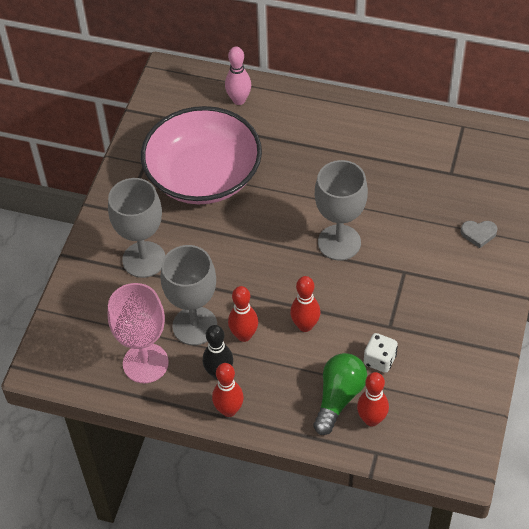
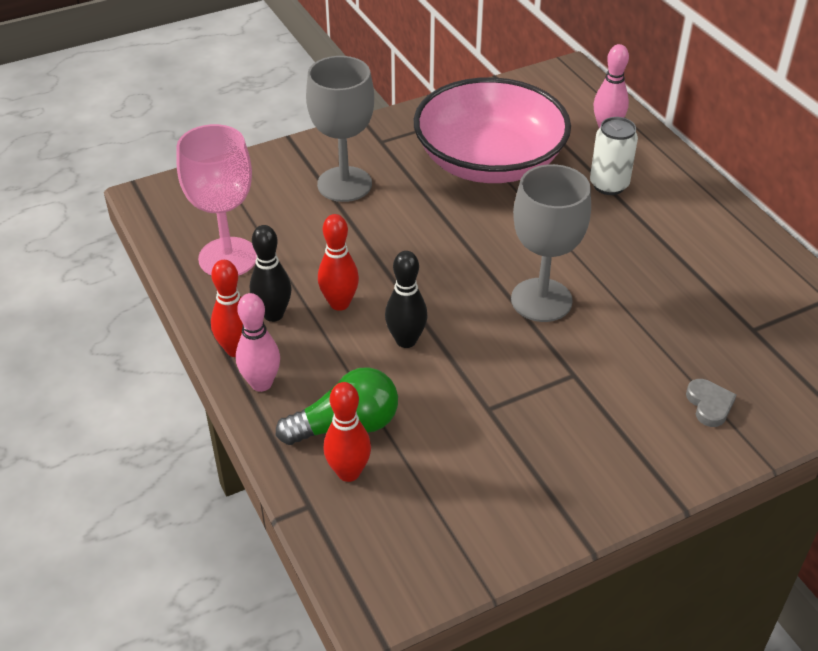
camera: 45 degrees right, 10 degrees down
grey goblet [161,245,217,345] -> none
red bowling pin [290,276,320,332] -> black bowling pin [385,251,428,348]
white dice [364,333,398,373] -> none
grey heart [461,221,498,248] -> grey heart turned 150 degrees counterclockwise [686,379,736,427]
none -> pink bowling pin [236,293,280,392]
none -> white can [590,117,638,195]

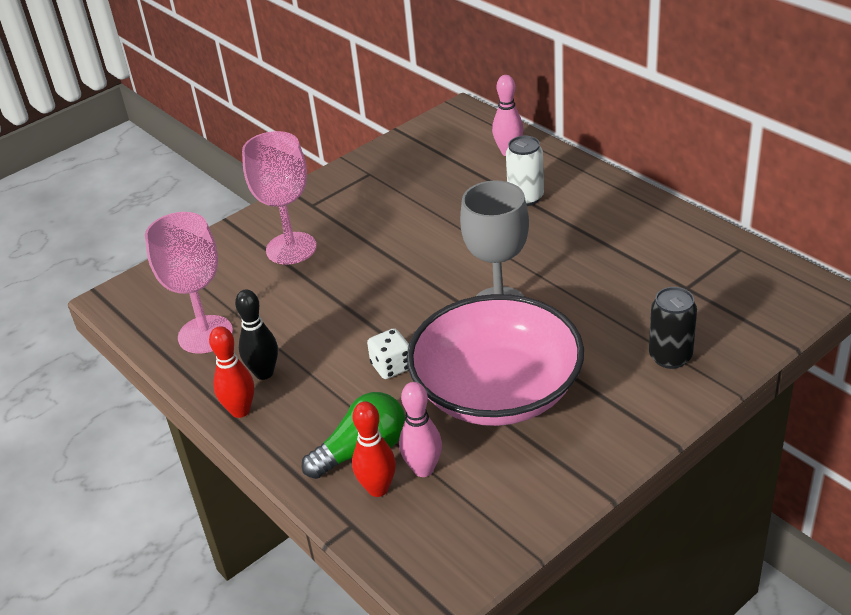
camera: 10 degrees left, 5 degrees down
pink bowling pin [236,293,280,392] -> pink bowling pin moved to [399,382,442,477]
grey goblet [306,56,374,202] -> pink goblet [242,131,317,265]
red bowling pin [318,214,359,311] -> none
black bowling pin [385,251,428,348] -> white dice [367,328,409,379]
pink bowl [414,77,571,183] -> pink bowl moved to [407,294,584,426]
grey heart [686,379,736,427] -> black can [649,287,697,369]

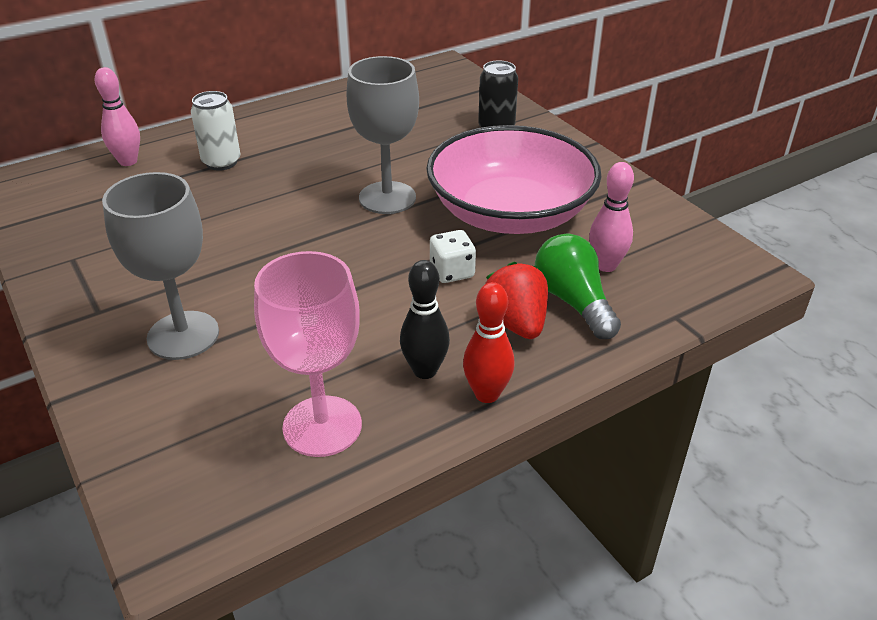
camera: 85 degrees left, 0 degrees up
pink goblet [242,131,317,265] -> grey goblet [102,172,219,360]
red bowling pin [352,401,396,497] -> none
none -> red strawberry [485,262,548,339]

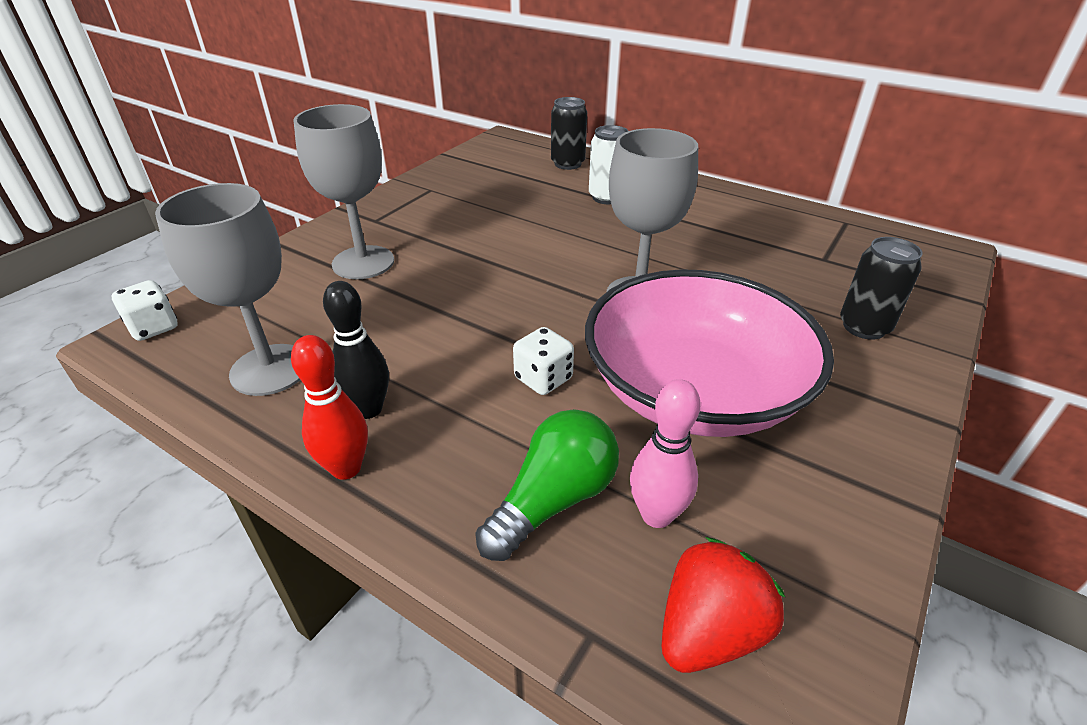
camera: 65 degrees right, 0 degrees up
pink bowling pin [95,67,140,166] -> black can [551,97,587,170]
pink goblet [254,251,362,457] -> grey goblet [155,183,300,396]
red strawberry [485,262,548,339] -> red strawberry moved to [662,537,785,673]
none -> white dice [112,280,178,341]

